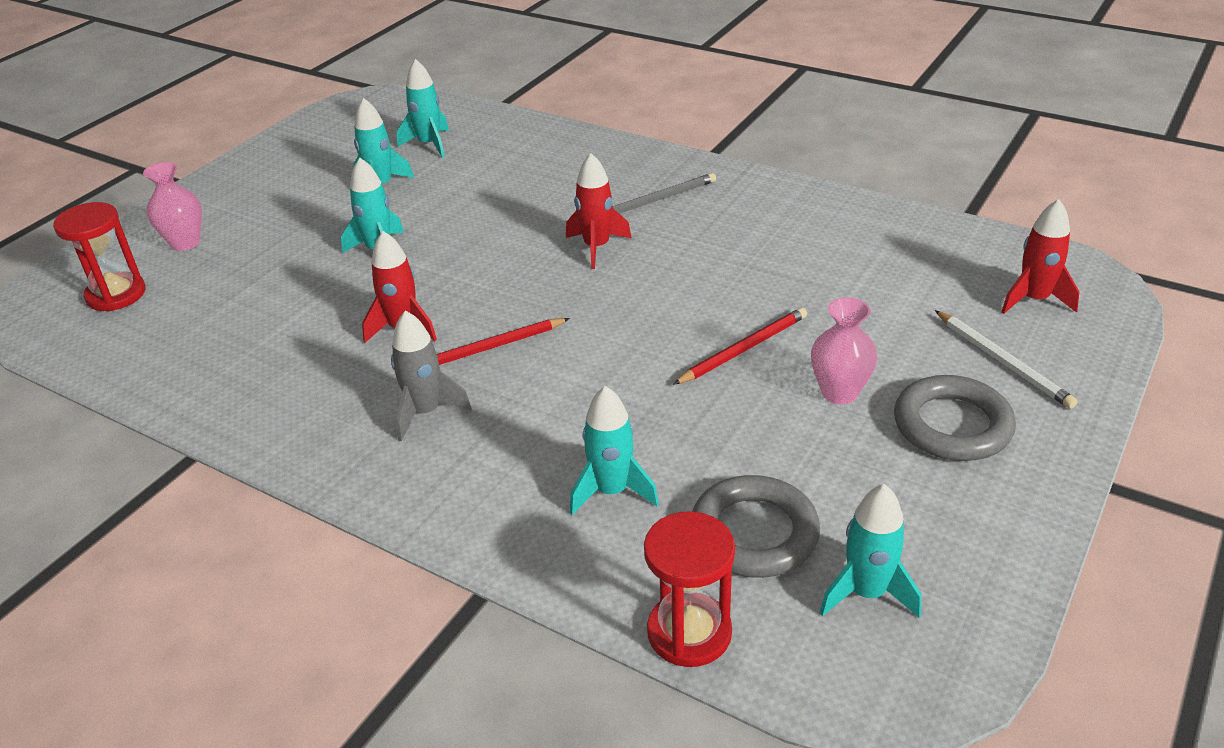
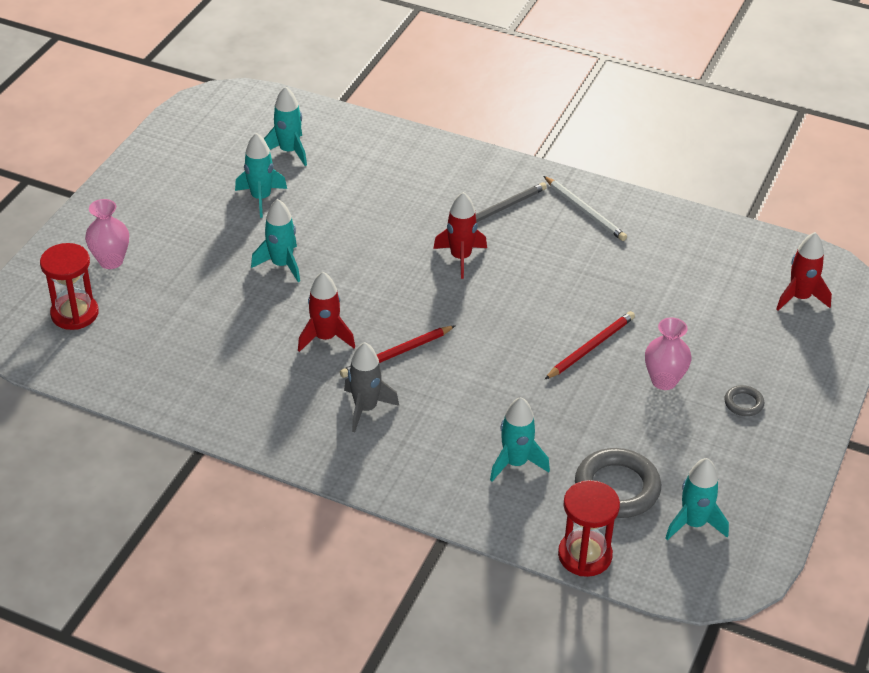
camera: 10 degrees left, 5 degrees up
grey ring [894,375,1016,461] -> grey ring [724,385,765,416], size x0.49
white pencil [935,310,1078,409] -> white pencil moved to [544,176,627,241]

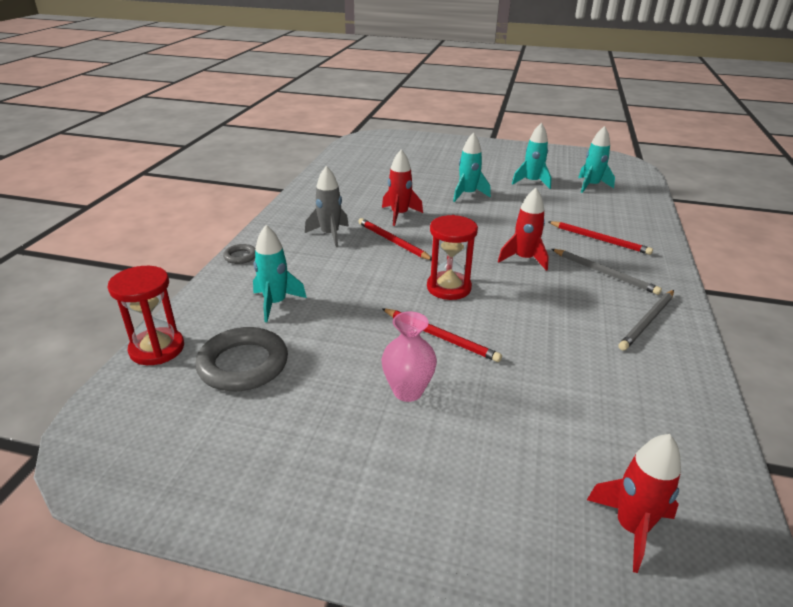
camera: 80 degrees right, 10 degrees down
red hourglass [40,243,99,330] -> red hourglass moved to [427,215,478,300]
pink vase [85,199,129,269] -> none
white pencil [544,176,627,241] -> grey pencil [619,290,674,351]
turquoise rocket [665,458,729,540] -> none
grey ring [724,385,765,416] -> grey ring moved to [223,244,255,264]
none -> red pencil [548,221,653,255]

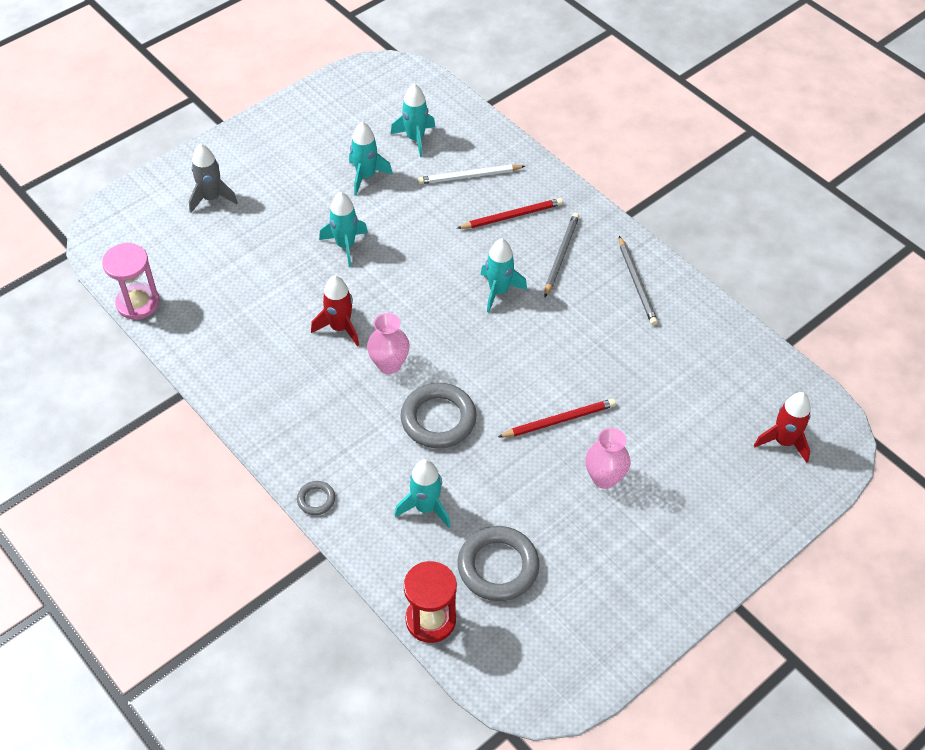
camera: 55 degrees left, 20 degrees up
grey rocket [305,166,349,247] -> grey rocket moved to [189,144,238,213]
red pencil [358,218,432,260] -> pink vase [367,313,410,374]
red hourglass [427,215,478,300] -> none
red rocket [498,188,549,271] -> turquoise rocket [481,238,527,312]
grey pencil [552,249,662,295] -> grey pencil turned 60 degrees counterclockwise [544,213,579,297]
none -> pink hourglass [102,243,160,320]
none -> grey ring [401,383,477,449]
none -> white pencil [417,165,525,184]

